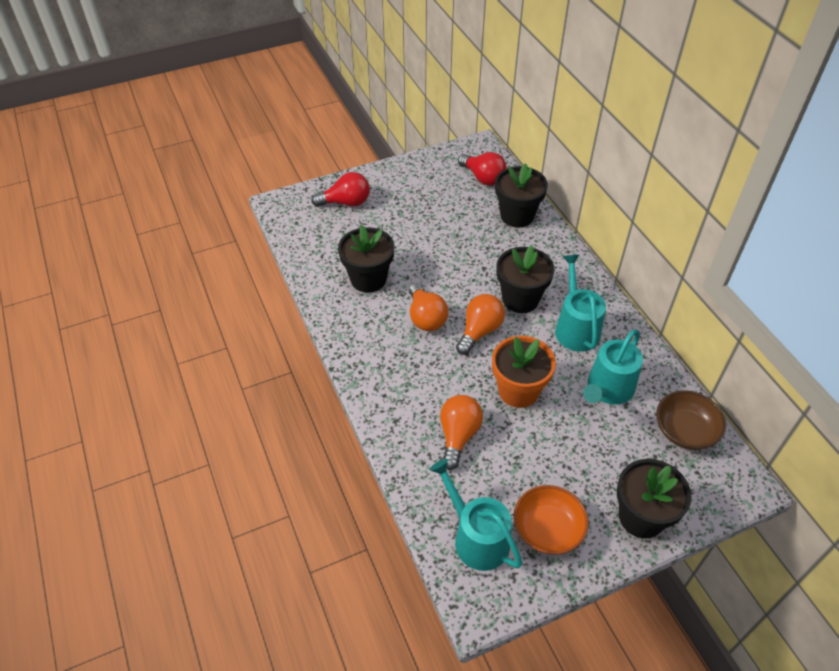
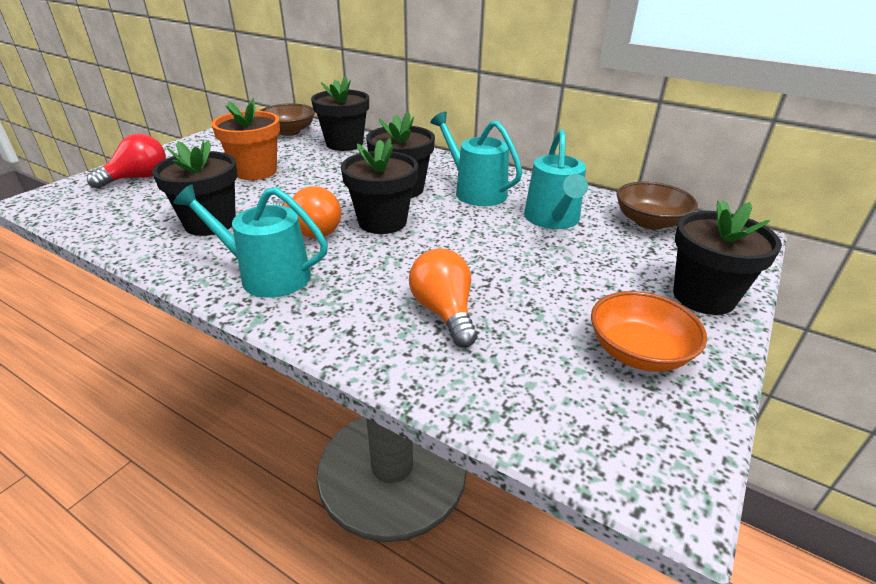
camera: 35 degrees left, 15 degrees down
turquoise watering can [430,459,523,571] -> turquoise watering can moved to [173,184,328,298]
orange light bulb [456,294,505,355] -> black flower pot [341,138,418,234]
red light bulb [458,152,507,186] -> brown bowl [260,103,315,136]
orange flower pot [492,336,556,408] -> orange flower pot moved to [212,98,280,180]

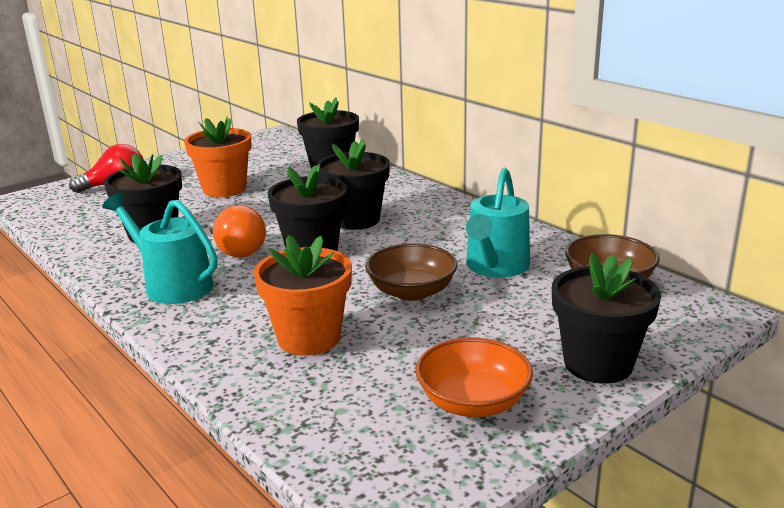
camera: 20 degrees right, 10 degrees down
brown bowl [260,103,315,136] -> brown bowl moved to [365,243,458,301]
orange light bulb [409,248,477,347] -> orange flower pot [253,235,352,356]
turquoise watering can [430,112,523,206] -> none

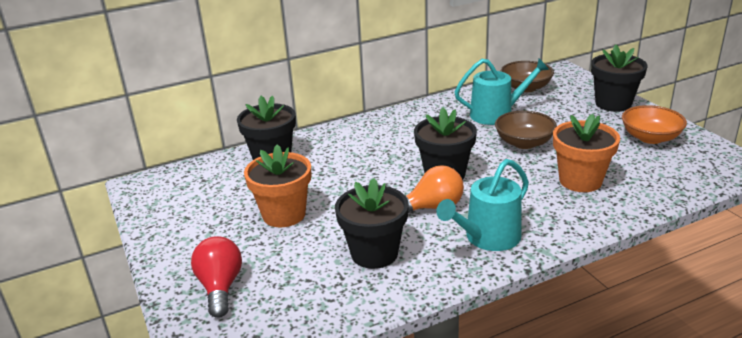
camera: 75 degrees left, 5 degrees up
black flower pot [316,139,390,230] -> none
turquoise watering can [466,168,530,277] -> turquoise watering can turned 45 degrees counterclockwise [455,59,549,125]

